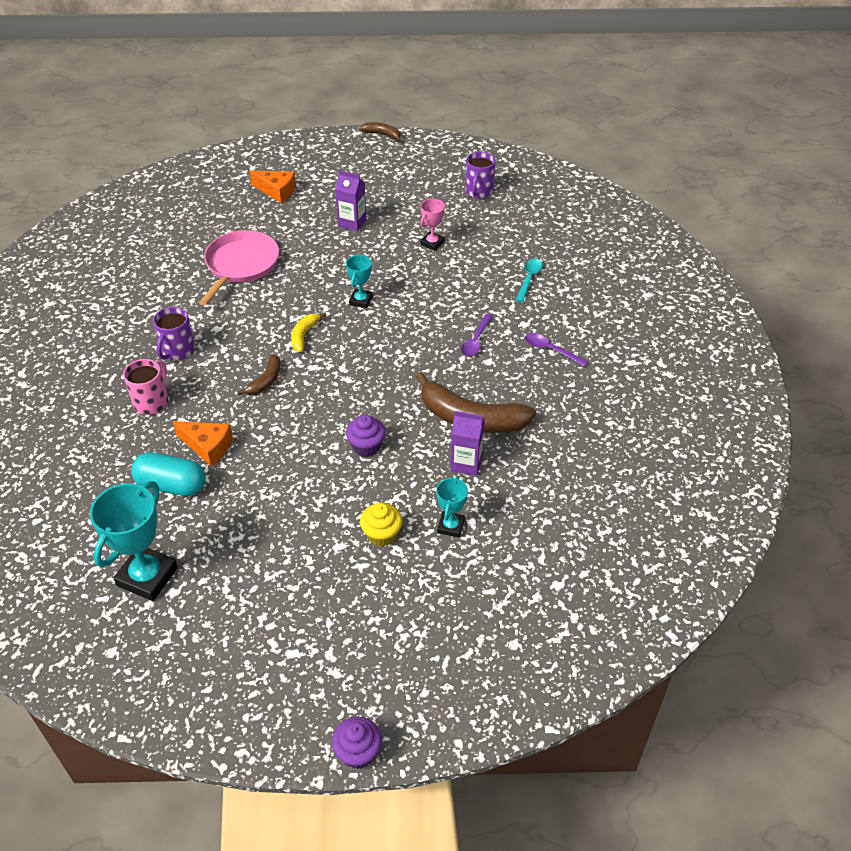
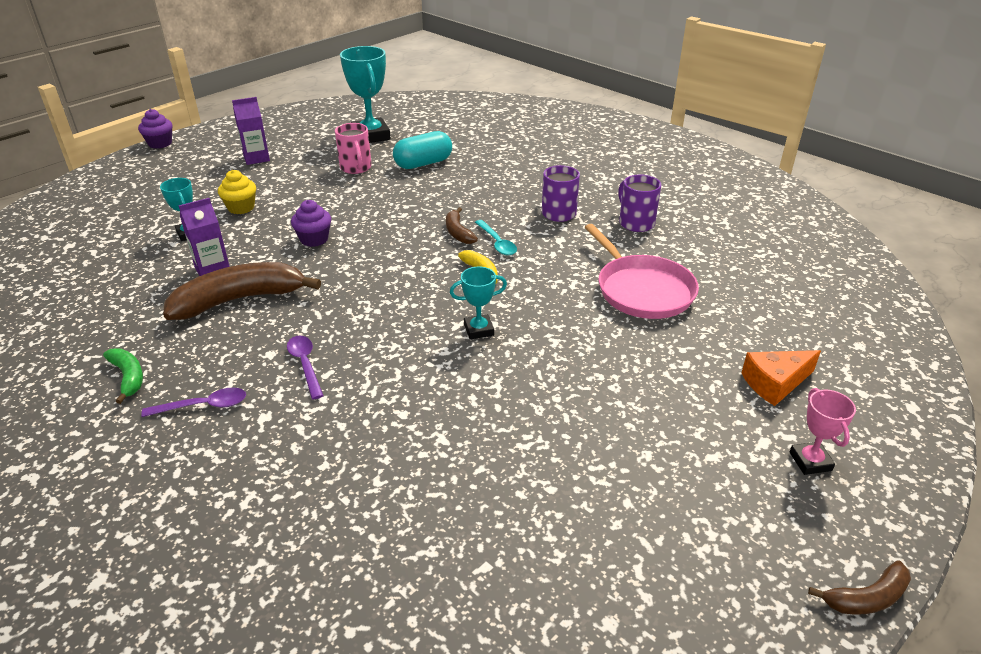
camera: 135 degrees right, 10 degrees down
pink mug [123,359,168,415] -> pink mug moved to [335,123,372,174]
orange cheese [172,421,233,466] -> none
purple carton [335,170,367,231] -> purple carton moved to [232,97,270,165]
turquoise trophy [346,255,373,308] -> turquoise trophy turned 75 degrees counterclockwise [450,266,507,339]
pink trophy [420,199,445,251] -> pink trophy moved to [790,388,856,475]
purple mug [465,152,496,199] -> purple mug moved to [618,174,661,232]
turquoise spoon [516,259,543,303] -> turquoise spoon moved to [475,220,517,256]
none -> green banana [103,349,143,404]

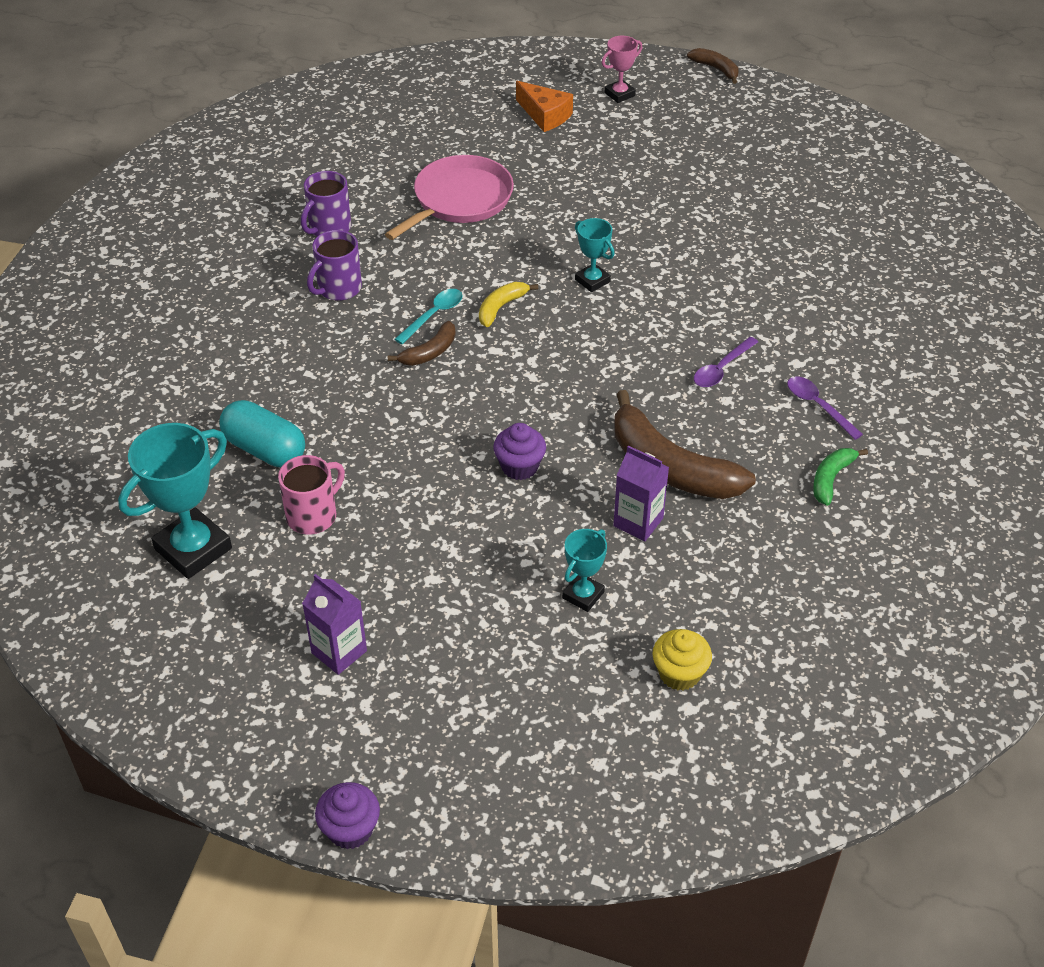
camera: 115 degrees left, 10 degrees up
yellow cupcake [218,170,256,214] -> yellow cupcake moved to [652,629,712,691]

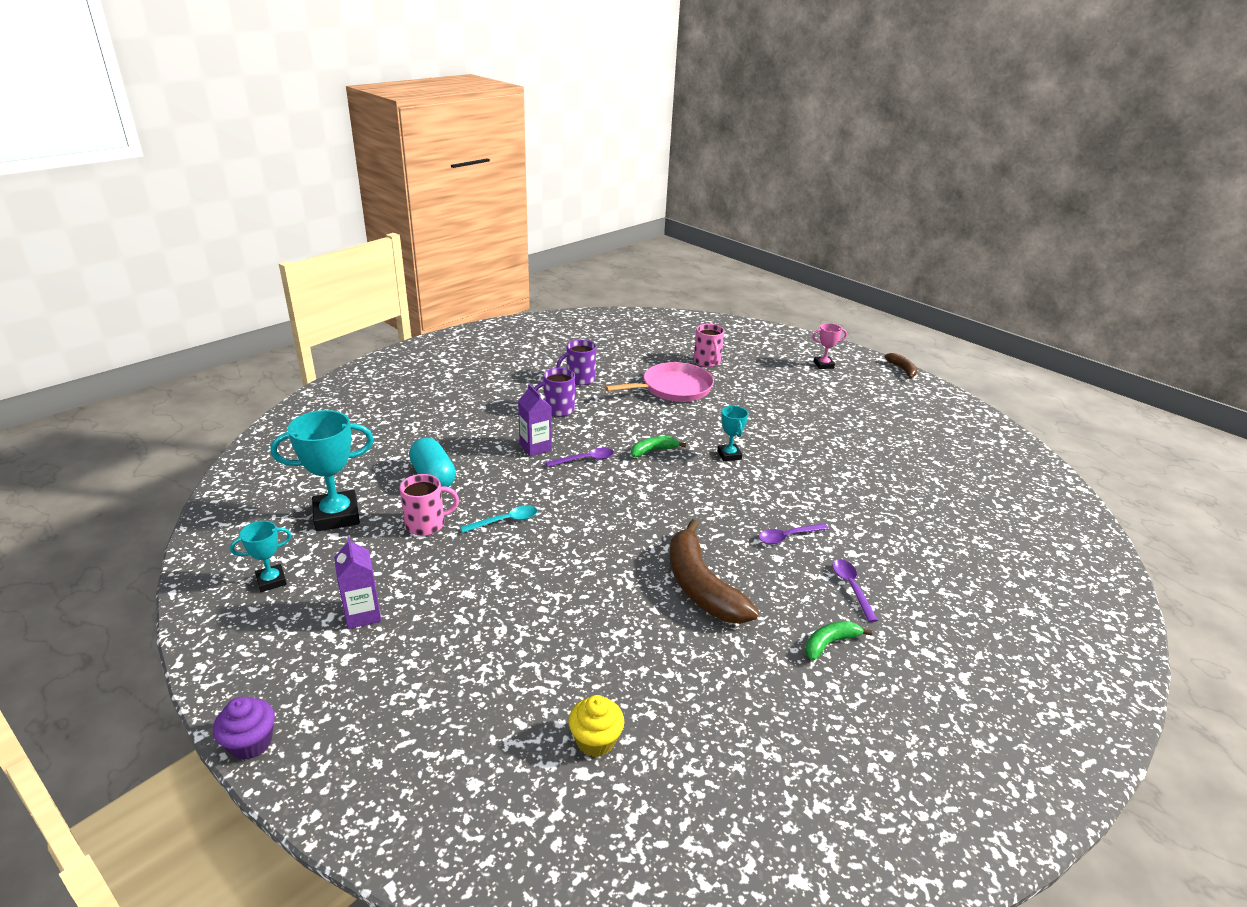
camera: 25 degrees right, 15 degrees down
brown banana [388,321,456,366] -> purple spoon [546,448,614,467]
turquoise spoon [394,289,463,344] -> turquoise spoon moved to [460,505,537,533]
yellow banana [479,282,538,327] -> green banana [631,436,686,457]
purple cupcake [493,423,546,480] -> none
orange cheese [516,81,573,132] -> none
turquoise trophy [562,529,607,612] -> turquoise trophy moved to [230,521,291,592]
purple carton [613,445,669,541] -> purple carton moved to [518,384,552,456]
none -> pink mug [694,324,724,367]

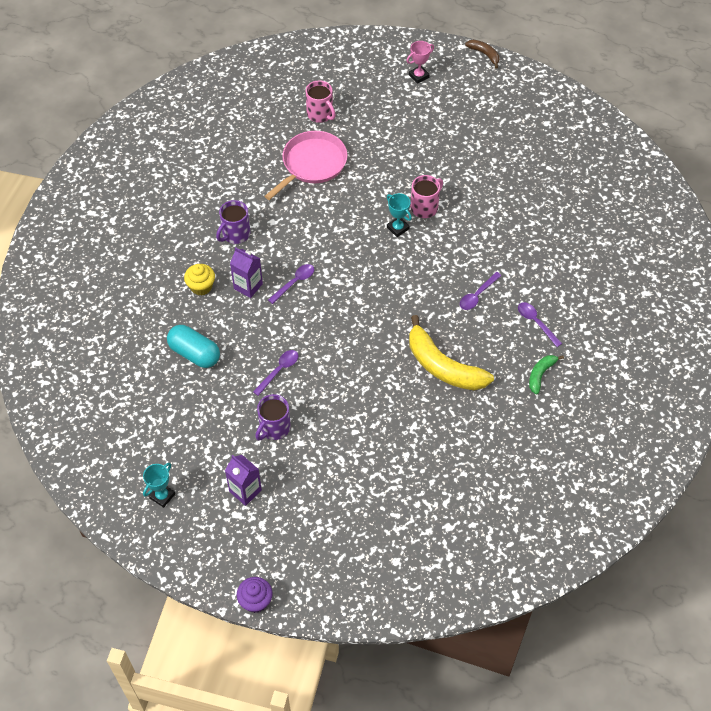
camera: 25 degrees left, 25 degrees up
turquoise trophy [271,410,374,532] -> none
pink mug [400,474,459,536] -> pink mug moved to [411,175,443,218]
turquoise spoon [460,505,537,533] -> purple spoon [253,350,298,396]
purple mug [556,340,596,385] -> purple mug moved to [255,394,291,440]
yellow cupcake [569,695,624,757] -> yellow cupcake moved to [184,264,215,296]
green banana [631,436,686,457] -> none
brown banana [670,519,759,624] -> yellow banana [409,315,494,390]

